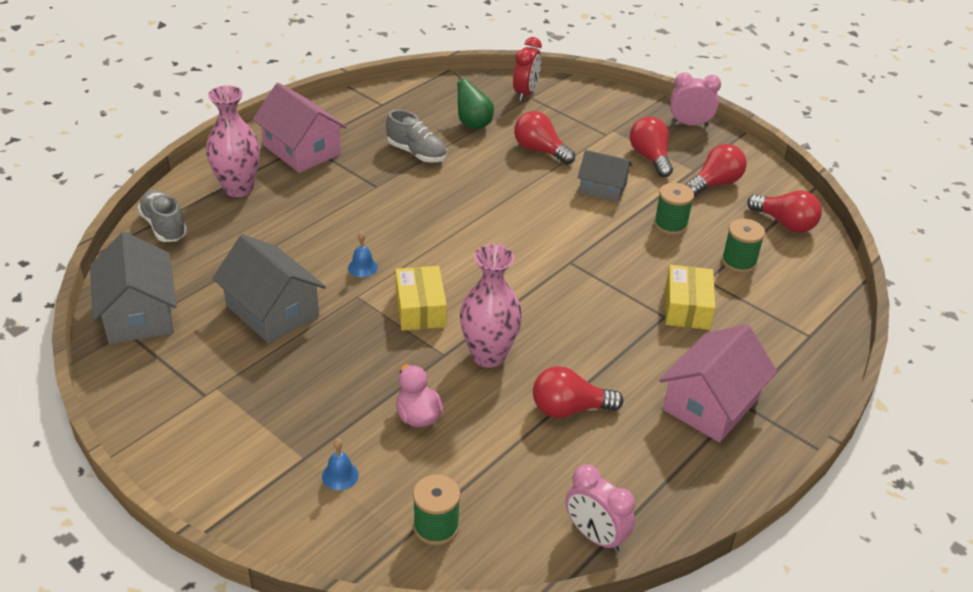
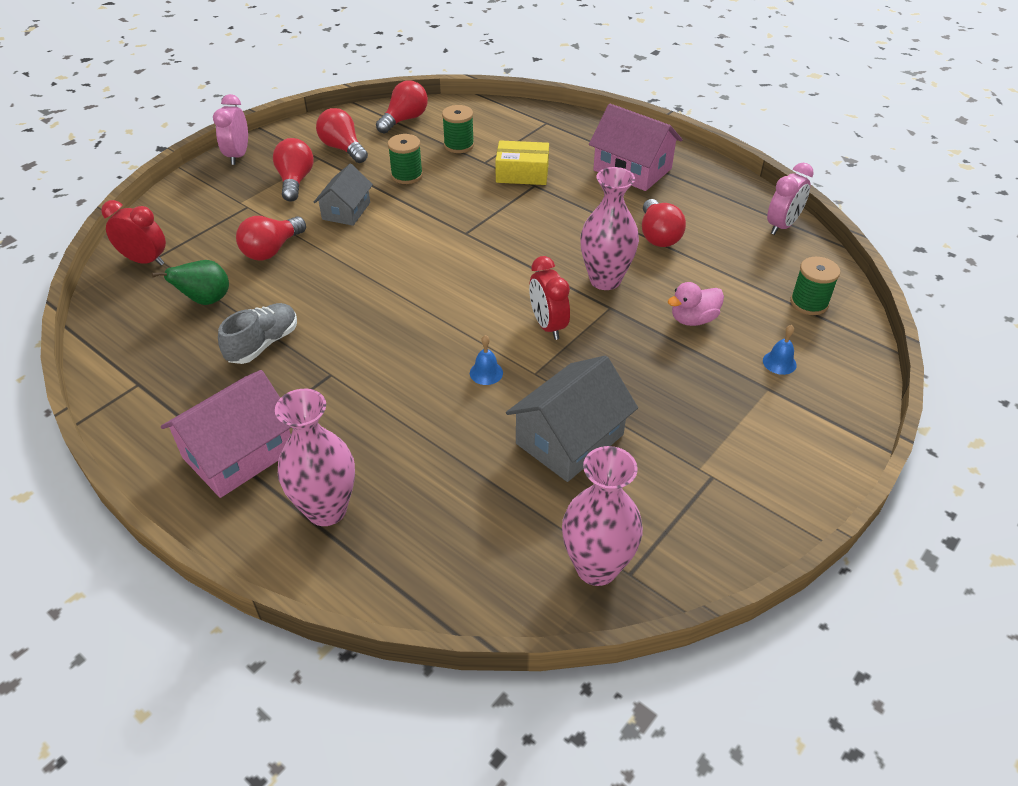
camera: 90 degrees left, 5 degrees up
grey house [90,232,177,344] -> pink vase [562,446,643,586]
grey shoe [138,190,187,242] -> none
yellow box [395,266,447,331] -> red clock [529,256,570,340]
red light bulb [630,117,673,177] -> red light bulb turned 105 degrees clockwise [273,138,314,202]

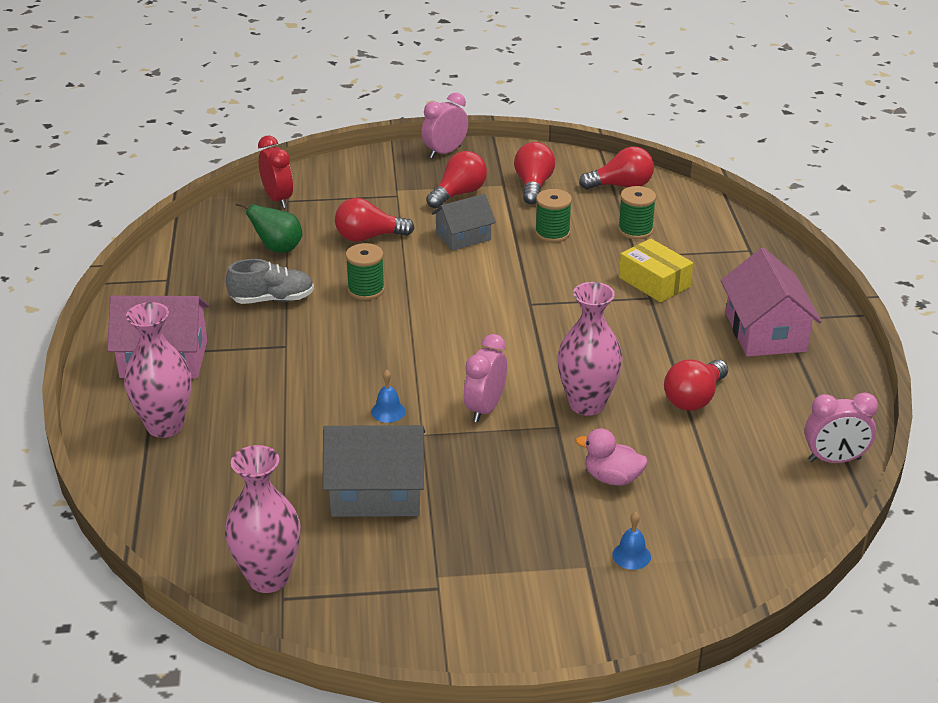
camera: 45 degrees right, 10 degrees down
red clock [529,256,570,340] -> pink clock [464,334,507,422]
green spool [790,257,840,315] -> green spool moved to [345,243,385,300]

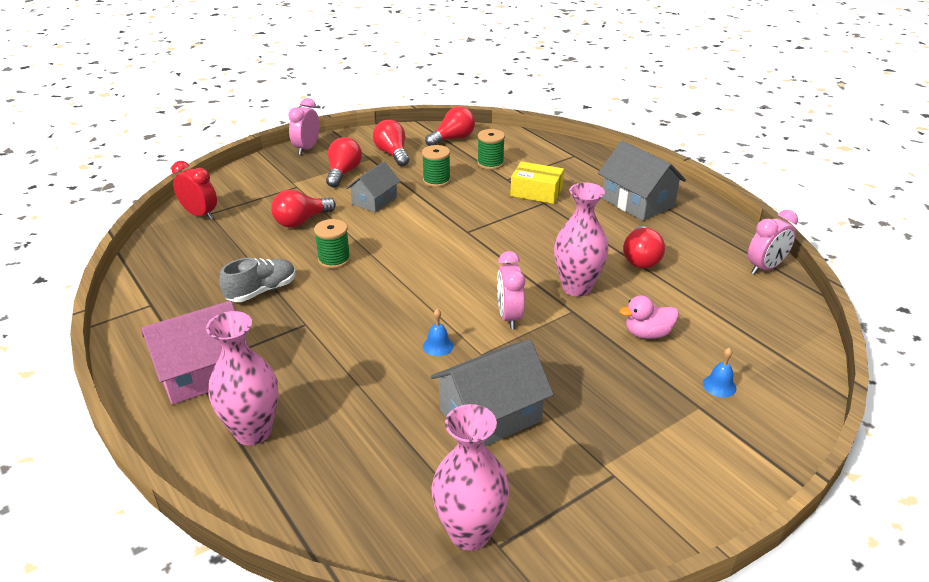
camera: 30 degrees left, 0 degrees up
green pear [236,202,302,253] -> none
pink house [721,248,822,357] -> grey house [598,140,686,221]

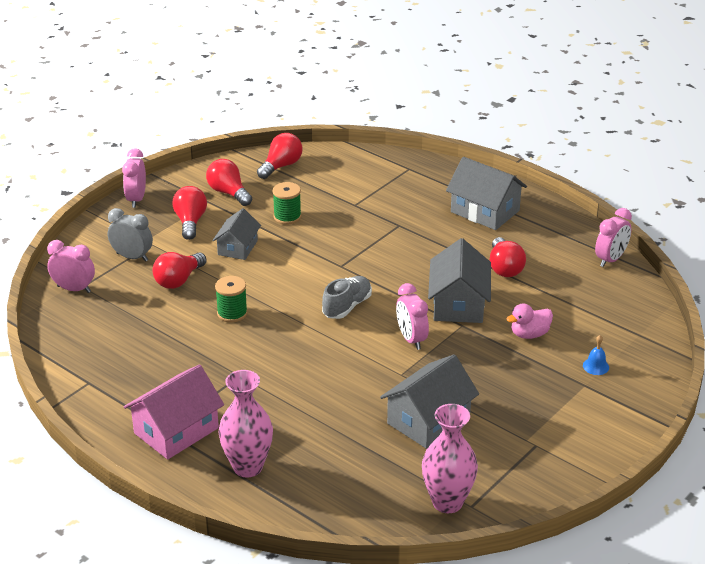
camera: 15 degrees left, 0 degrees up
red clock [172,161,217,220] -> pink clock [47,240,95,293]
grey shoe [219,258,296,302] -> grey shoe moved to [322,276,372,319]
blue bell [423,309,454,356] -> none
green spool [477,129,505,170] -> none
yellow box [510,161,564,204] -> none
pink vase [554,182,609,297] -> grey house [428,238,491,323]
none -> grey clock [108,208,153,262]

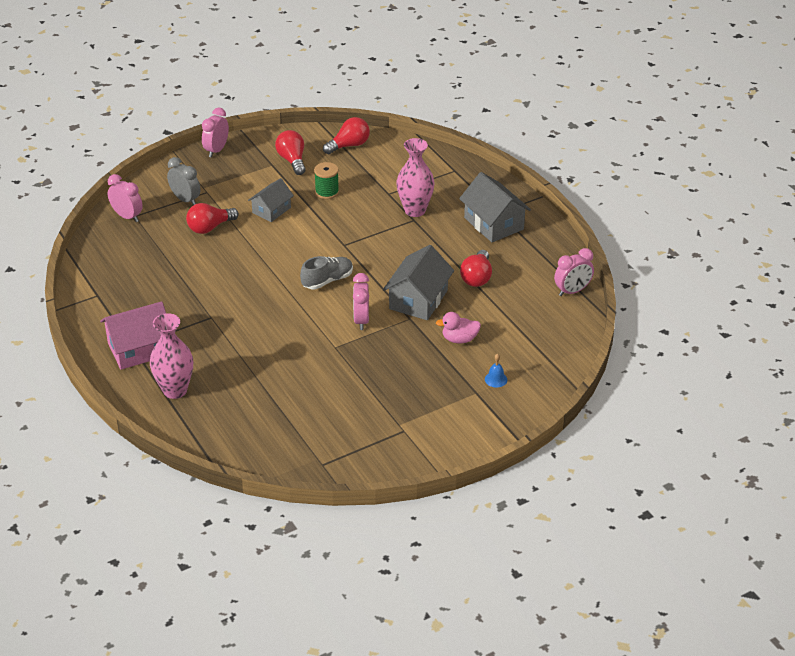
camera: 20 degrees right, 5 degrees up
red light bulb [172,186,207,240] -> none
green spool [215,276,248,323] -> none
grey house [380,354,479,449] -> none
pink vase [422,404,478,513] -> pink vase moved to [396,138,434,217]

